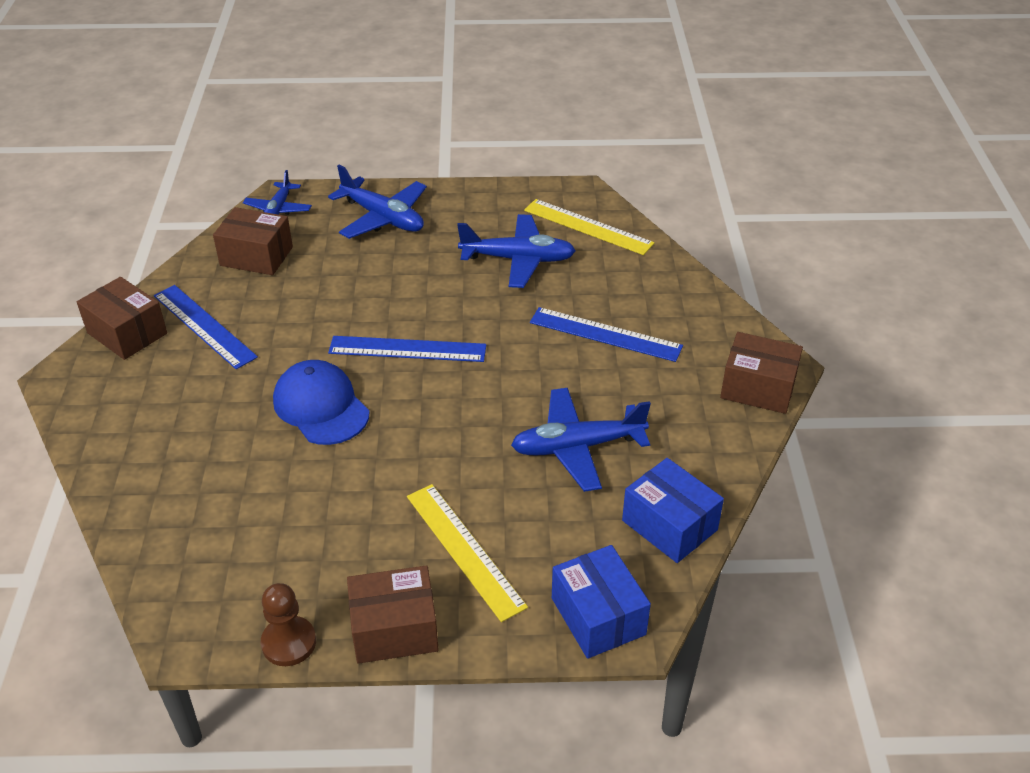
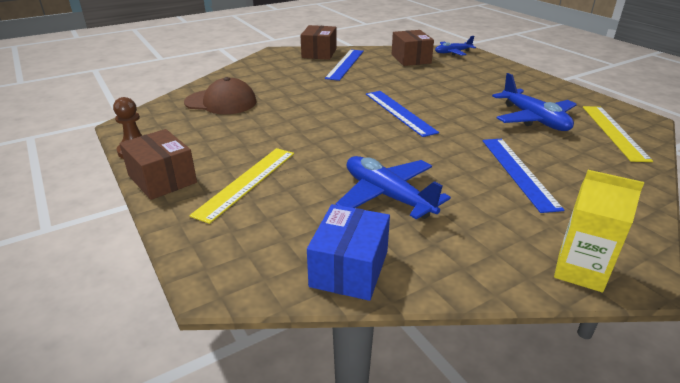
camera: 60 degrees right, 10 degrees down
blue cap [273,360,370,445] -> none
blue plane [328,165,427,239] -> none
blue box [552,545,651,659] -> none
brown box [720,332,803,414] -> yellow carton [554,170,644,292]
none -> brown cap [184,77,257,114]

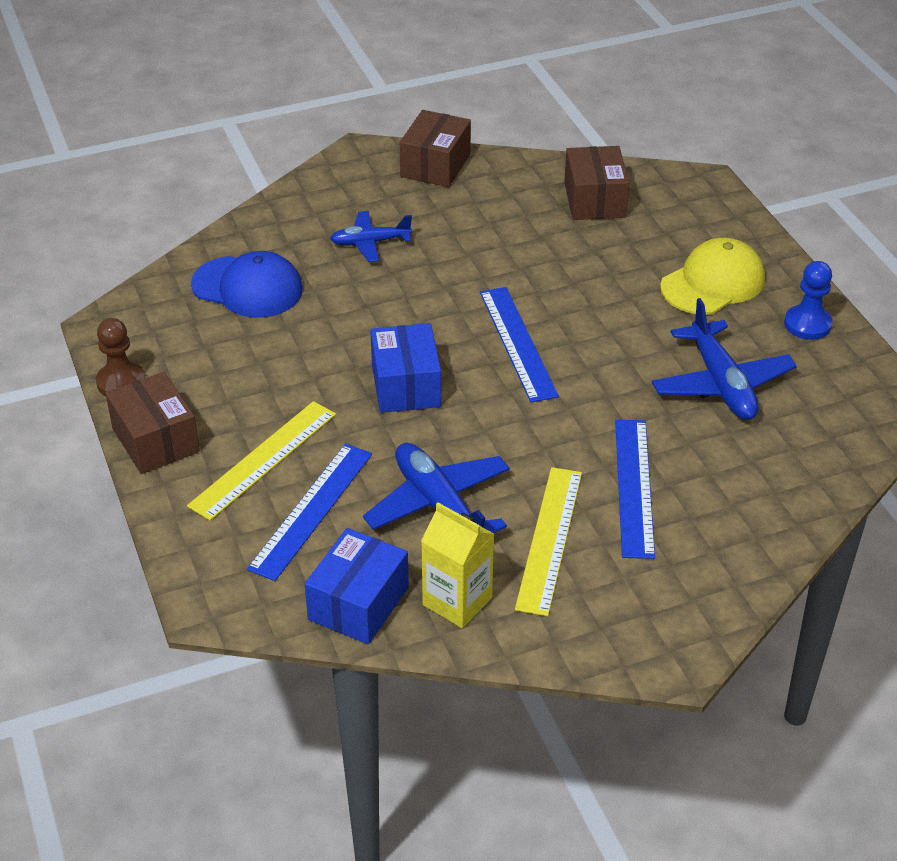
camera: 10 degrees right, 10 degrees up
brown cap [184,77,257,114] -> blue cap [191,251,303,318]
blue ruler [325,49,364,81] -> blue ruler moved to [247,444,372,581]
blue plane [435,36,476,56] -> blue plane moved to [330,211,412,262]
yellow carton [554,170,644,292] -> yellow carton moved to [421,502,494,628]
yellow ruler [583,106,653,162] -> yellow ruler moved to [515,467,582,616]
none -> blue box [370,323,441,413]
none -> yellow cap [660,238,765,315]
none -> blue pawn [784,261,833,340]

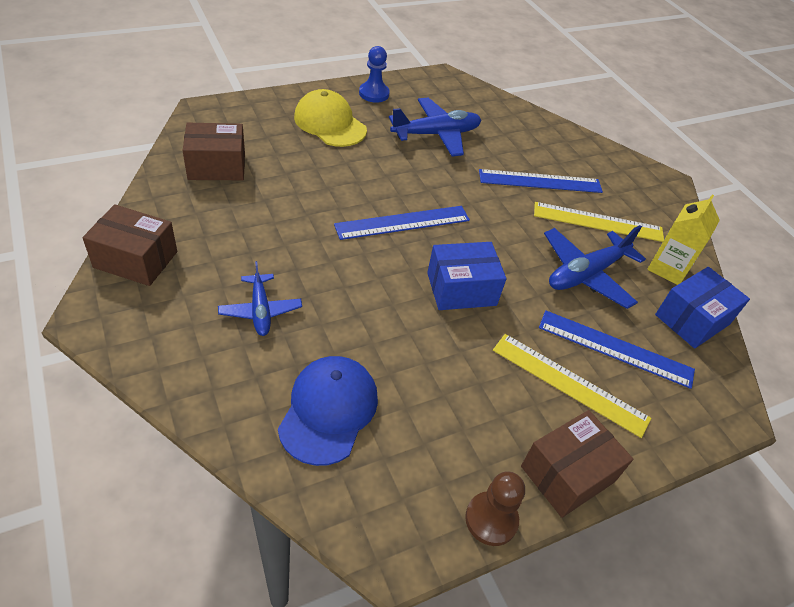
camera: 100 degrees left, 5 degrees up
blue box [305,528,409,644] -> blue box turned 60 degrees counterclockwise [655,267,750,349]

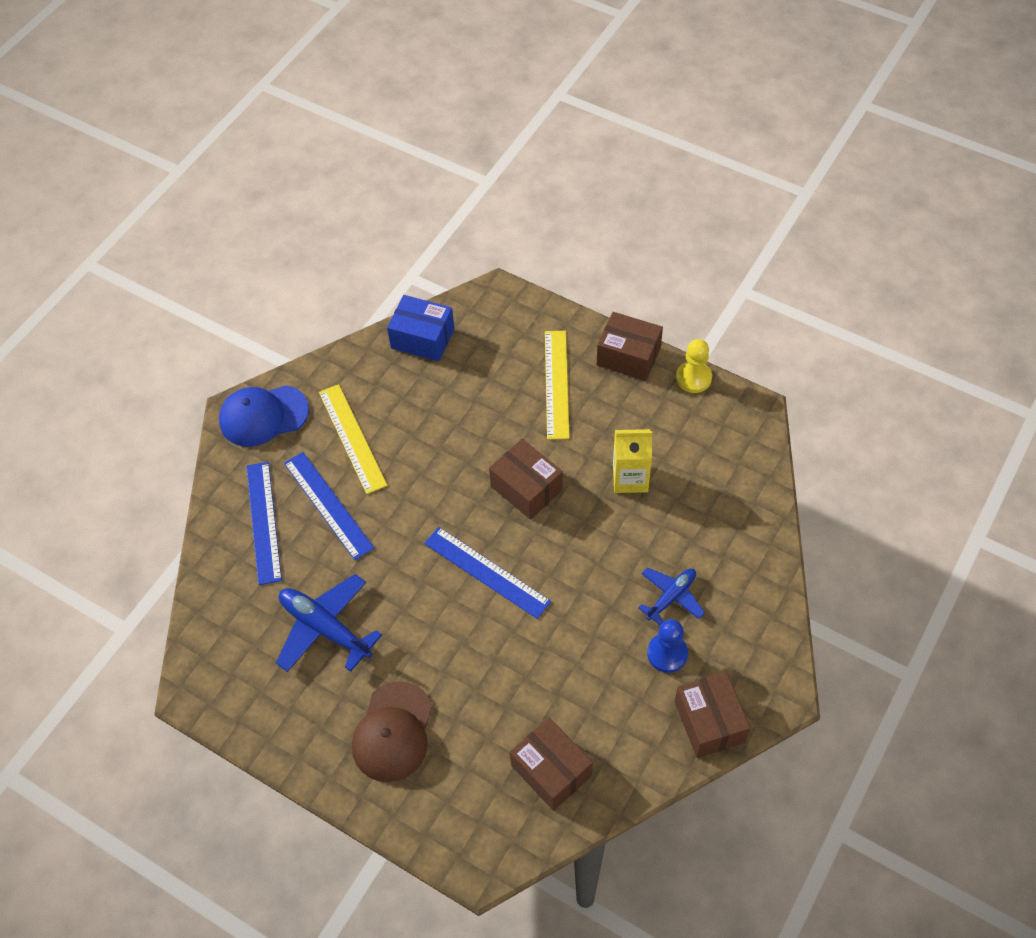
camera: 115 degrees left, 10 degrees up
blue cap [278,356,378,466] -> blue cap moved to [219,385,309,447]
yellow cap [294,89,367,147] -> brown cap [352,682,433,782]
blue pawn [359,46,390,103] -> blue pawn moved to [647,619,688,673]
blue box [427,242,506,310] -> brown box [489,439,563,520]
brown pawn [465,471,525,546] -> yellow pawn [676,339,712,393]
blue ruler [539,310,695,389] -> blue ruler moved to [246,462,282,585]
blue plane [544,225,646,309] -> none
yellow carton [647,194,720,285] -> yellow carton moved to [613,429,652,493]

